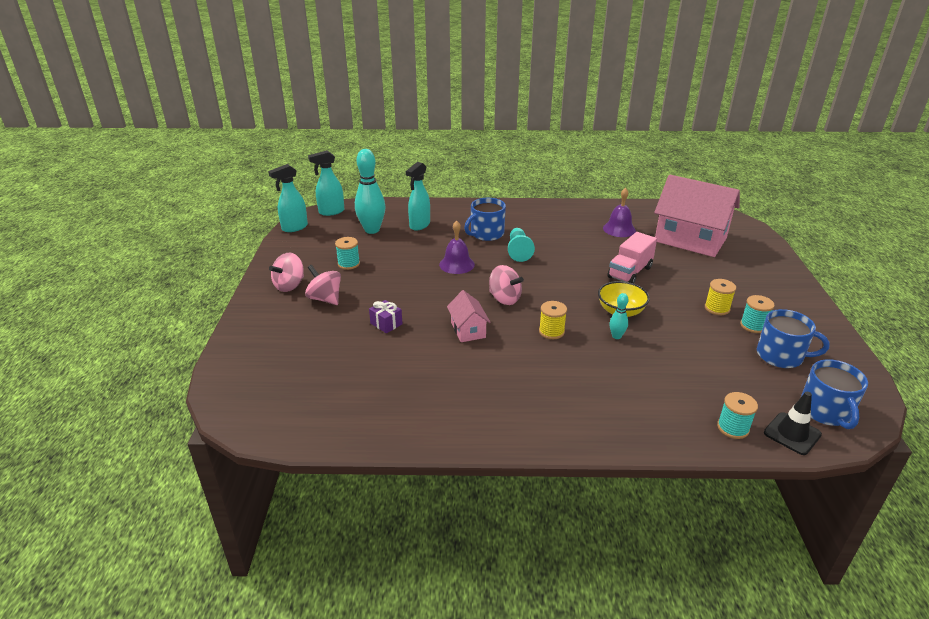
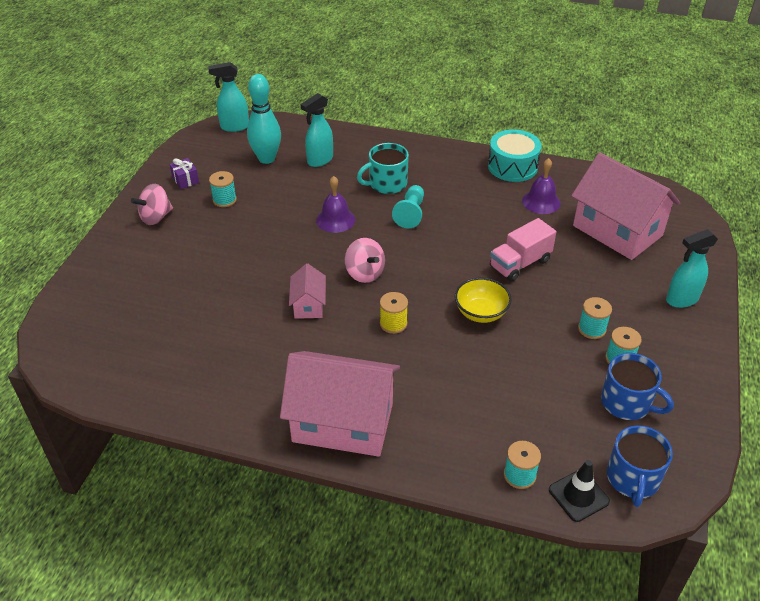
camera: 15 degrees right, 10 degrees up
turquoise spray bottle [268,164,308,232] -> turquoise spray bottle moved to [666,229,718,308]
pink spinning top [305,265,341,305] -> none
purple gift [369,300,402,333] -> purple gift moved to [170,158,199,189]
blue mug [464,198,506,241] -> turquoise mug [357,143,409,194]
turquoise bowling pin [609,293,629,339] -> none
yellow spool [705,279,736,315] -> turquoise spool [578,297,612,339]
none -> pink house [280,351,400,457]
none -> turquoise drum [488,129,542,182]

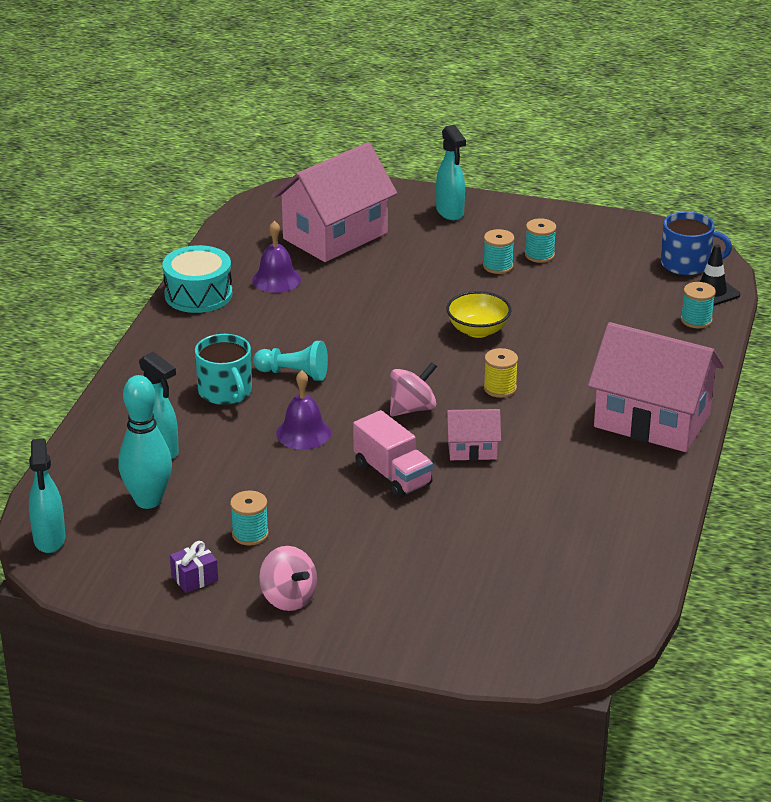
camera: 90 degrees left, 10 degrees down
pink house [280,351,400,457] -> pink house turned 75 degrees counterclockwise [588,322,724,452]
pink truck [490,218,556,282] -> pink truck moved to [353,410,433,498]
blue mug [601,353,674,420] -> none

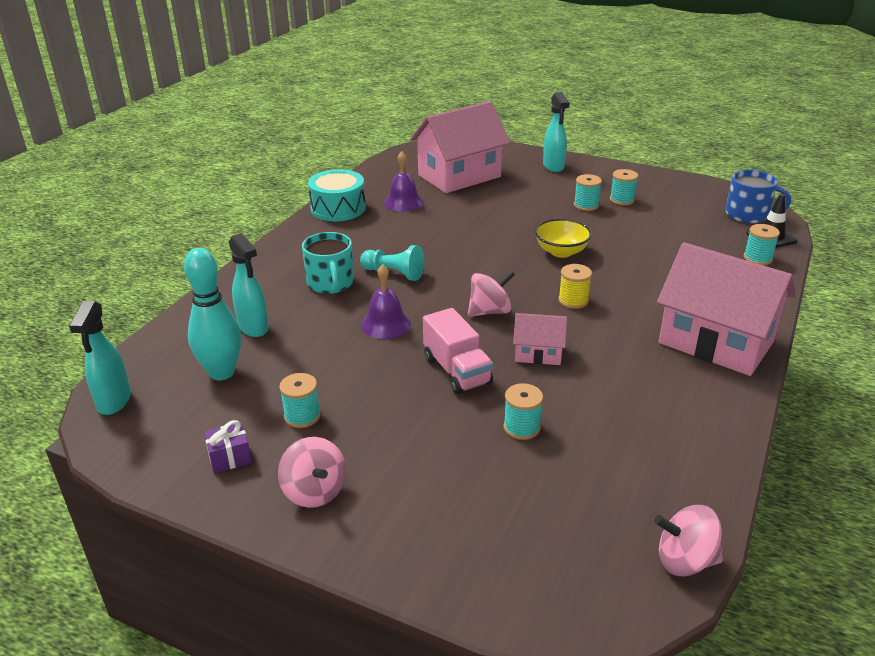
camera: 10 degrees right, 0 degrees up
none -> turquoise spool [503,383,543,440]
none -> pink spinning top [654,505,723,577]

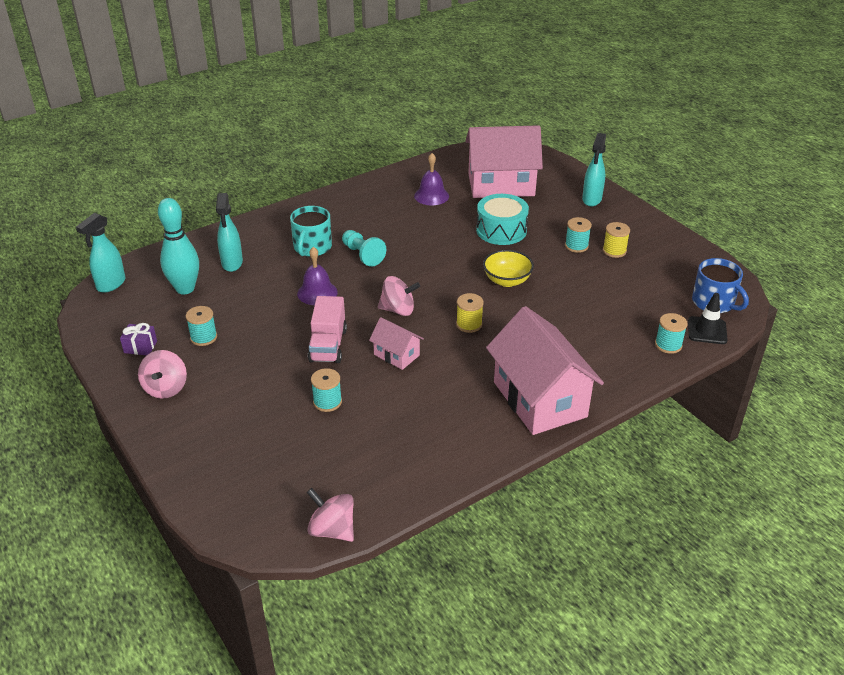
camera: 30 degrees right, 5 degrees up
turquoise drum [308,169,366,222] -> turquoise drum moved to [476,194,529,245]
turquoise spool [610,169,638,205] -> yellow spool [603,222,630,258]

